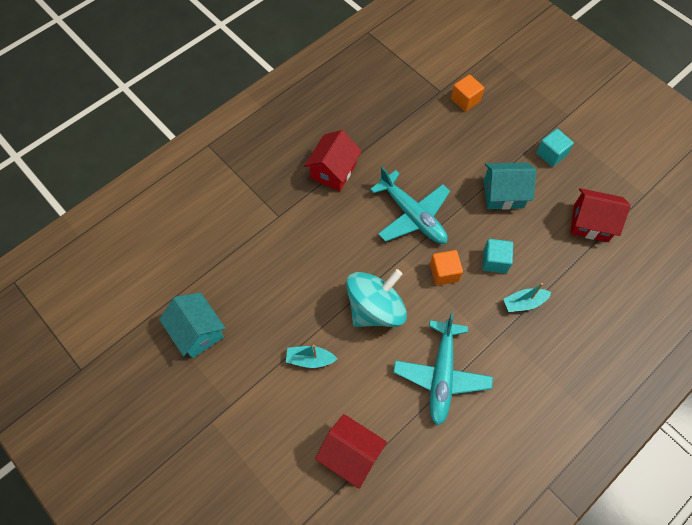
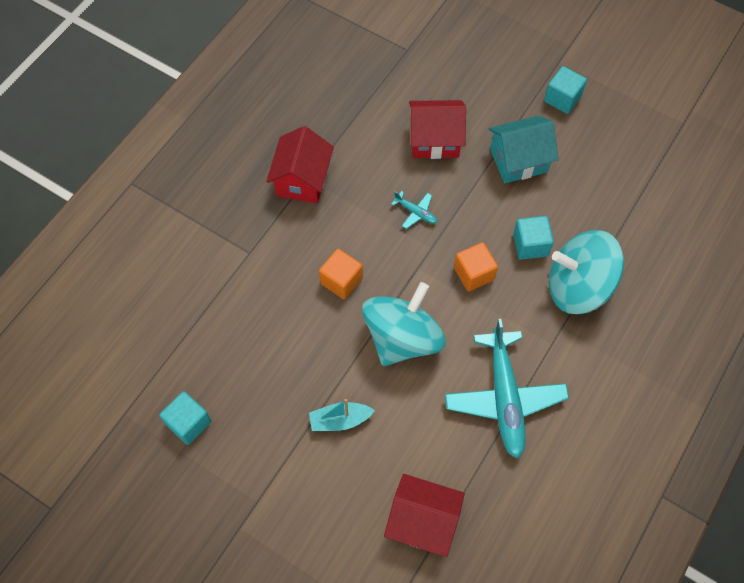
camera: 15 degrees left, 0 degrees up
turquoise house [159,292,225,358] -> turquoise cube [159,391,211,445]
turquoise plane [370,167,450,244] -> turquoise plane [391,191,437,229], size x0.42
orange cube [451,75,484,112] -> orange cube moved to [319,249,363,299]
turquoise boat [503,283,552,312] -> turquoise spinning top [549,230,624,314]
red house [570,188,631,242] -> red house moved to [409,100,466,159]

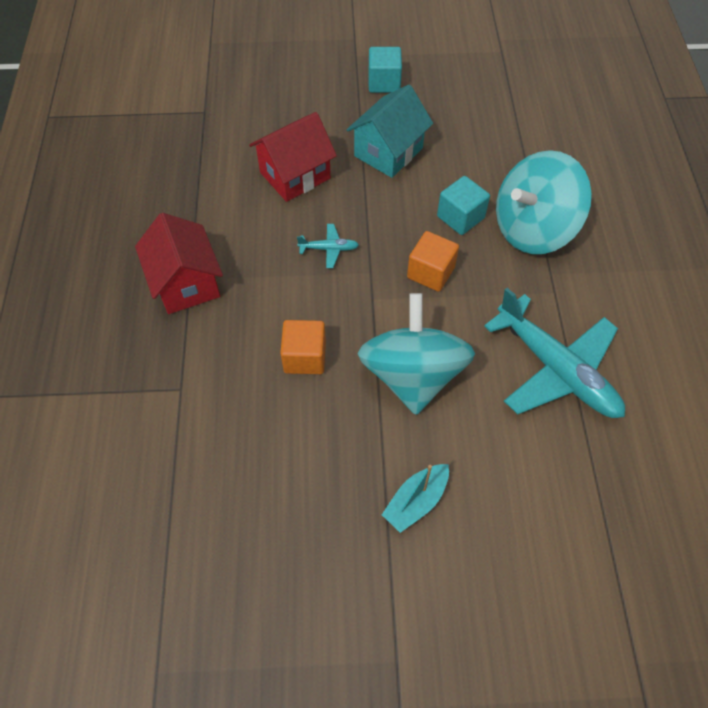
camera: 35 degrees left, 5 degrees down
turquoise cube [159,391,211,445] -> none
red house [384,474,465,557] -> none

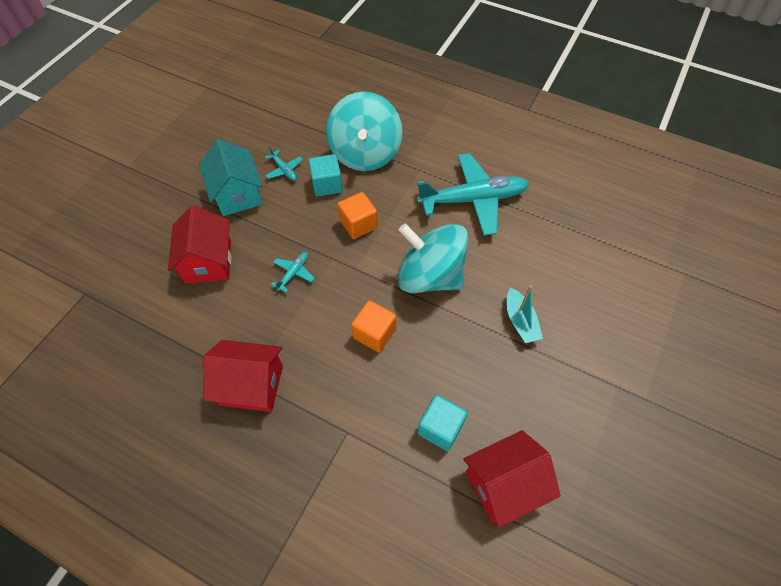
camera: 60 degrees left, 0 degrees up
turquoise cube [369,47,402,93] -> turquoise cube moved to [418,395,467,451]
none -> turquoise plane [265,146,303,181]
none -> red house [463,430,560,528]

